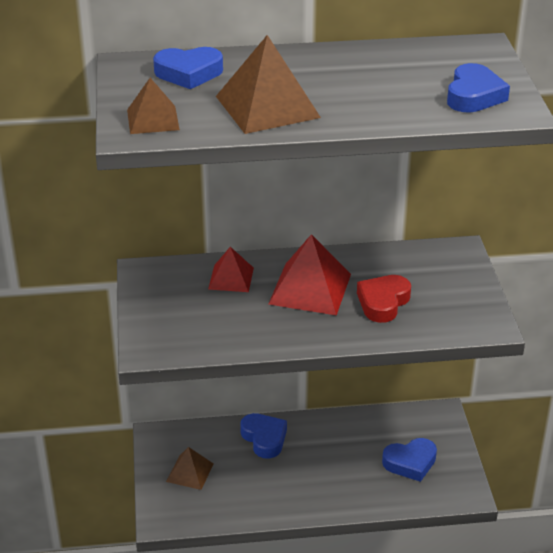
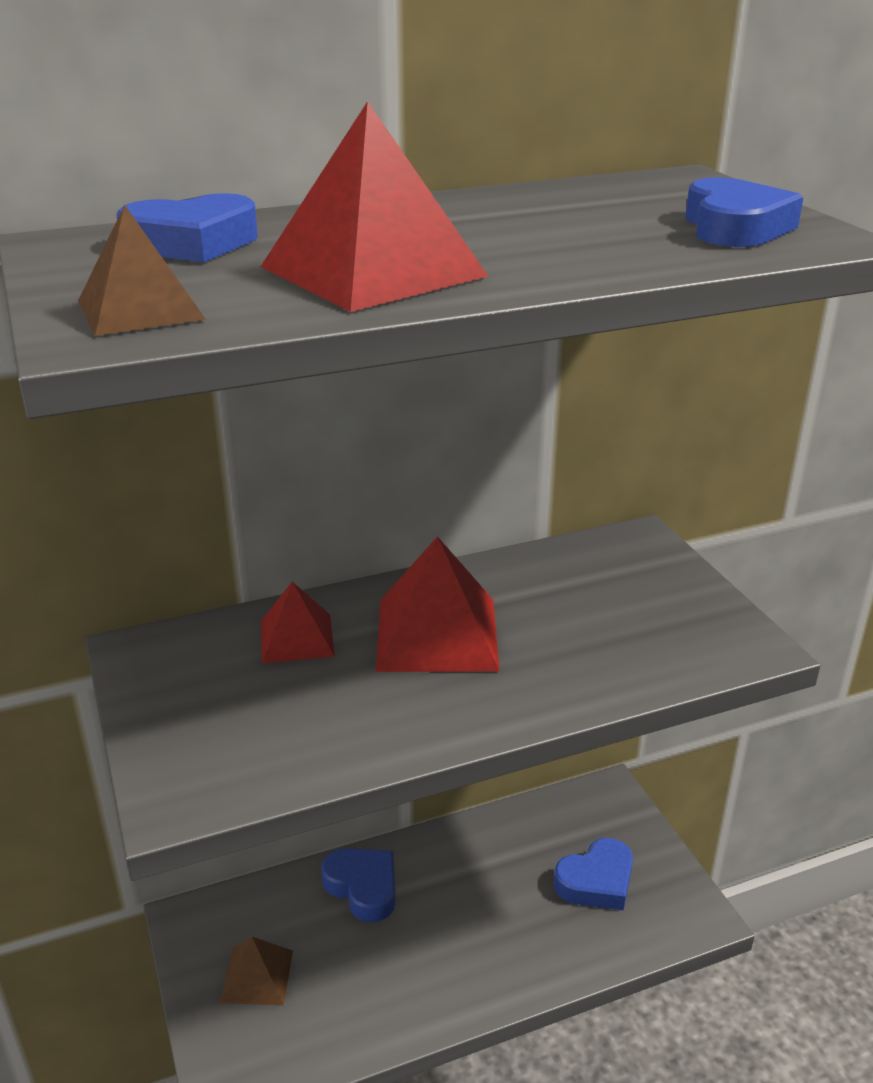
camera: 15 degrees left, 5 degrees down
brown pyramid [216,35,321,134] -> red pyramid [261,101,488,312]
red heart [357,275,411,323] -> none

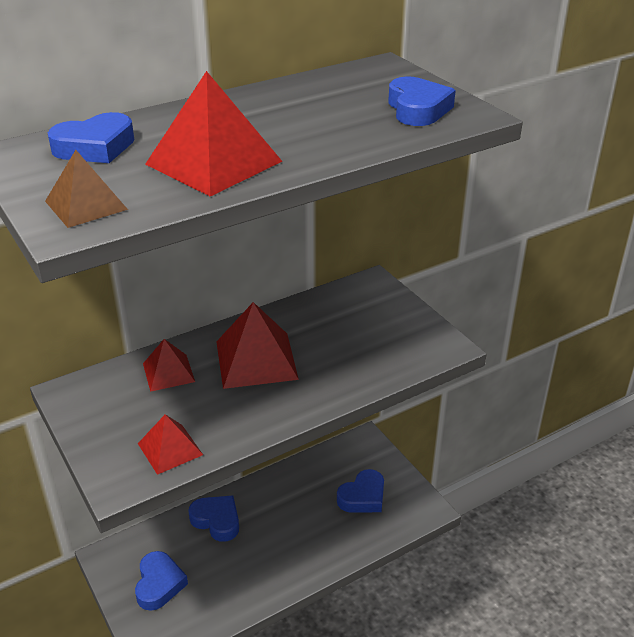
camera: 10 degrees left, 5 degrees up
brown pyramid [220,937,293,1005] -> blue heart [135,551,188,611]
none -> red pyramid [138,414,203,475]

